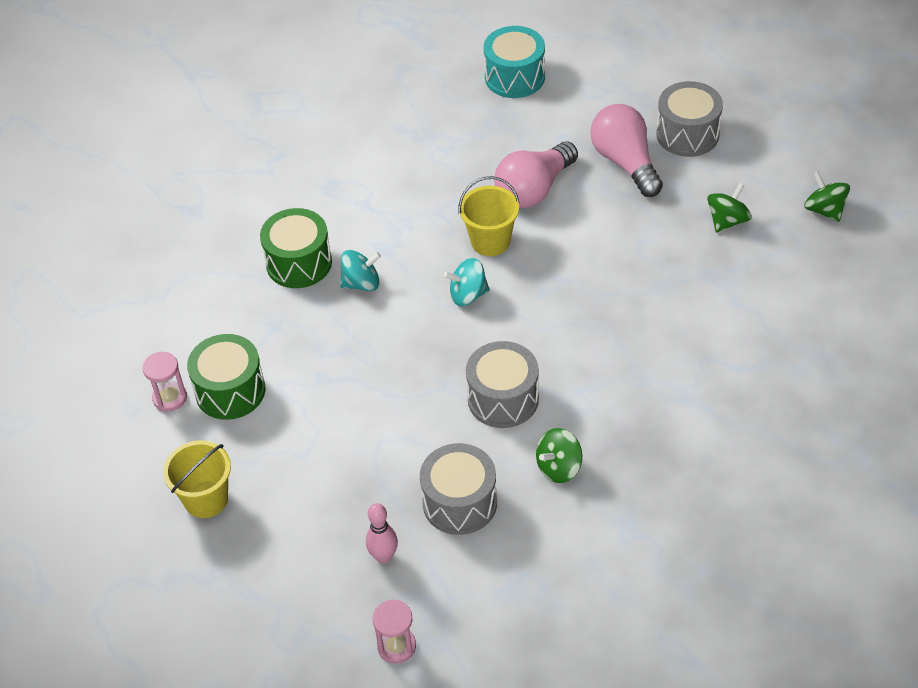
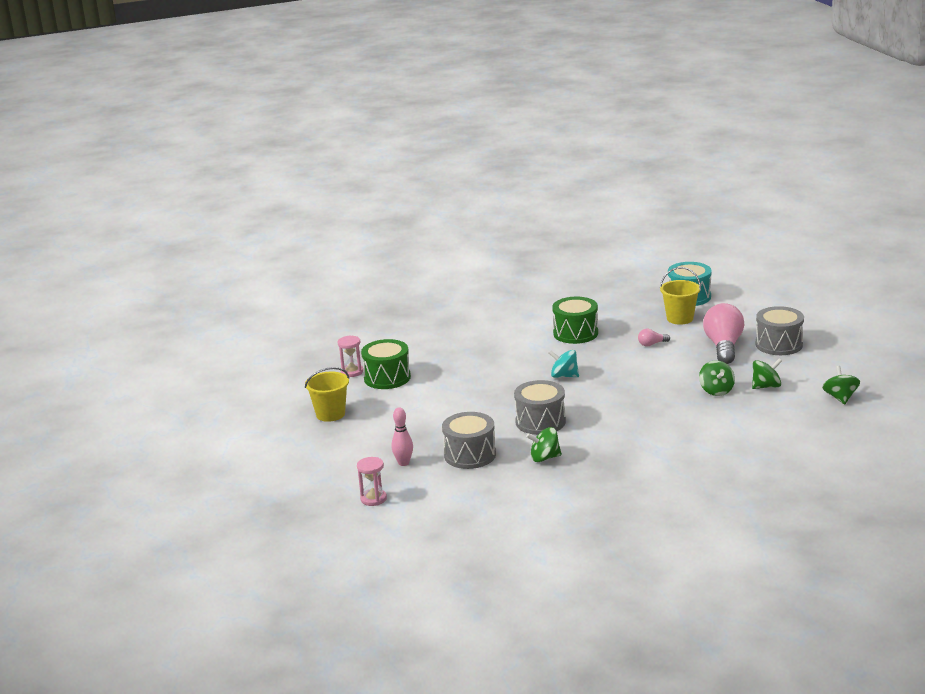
camera: 30 degrees right, 25 degrees down
green drum [260,208,332,288] -> green drum moved to [552,297,598,344]
turquoise spinning top [340,250,381,291] -> none
yellow bucket [458,176,520,256] -> yellow bucket moved to [660,267,701,325]
pink light bulb [494,141,578,208] -> pink light bulb [638,329,670,347], size x0.44
none -> green spinning top [699,360,735,396]

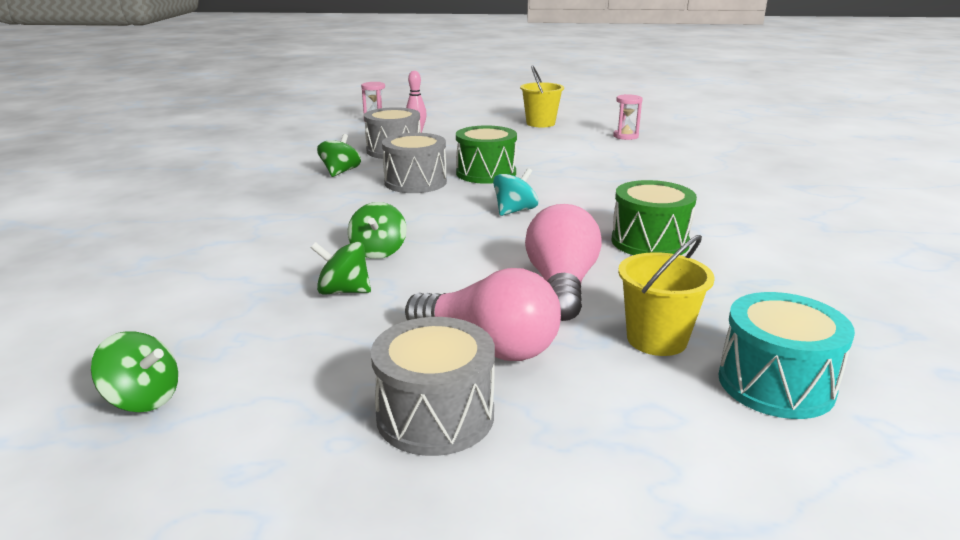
camera: 110 degrees right, 0 degrees up
green drum [361,339,411,389] -> green drum moved to [456,125,517,184]
pink light bulb [638,329,670,347] -> pink light bulb [525,204,602,321], size x2.25
green spinning top [752,358,782,389] -> green spinning top moved to [348,202,407,259]

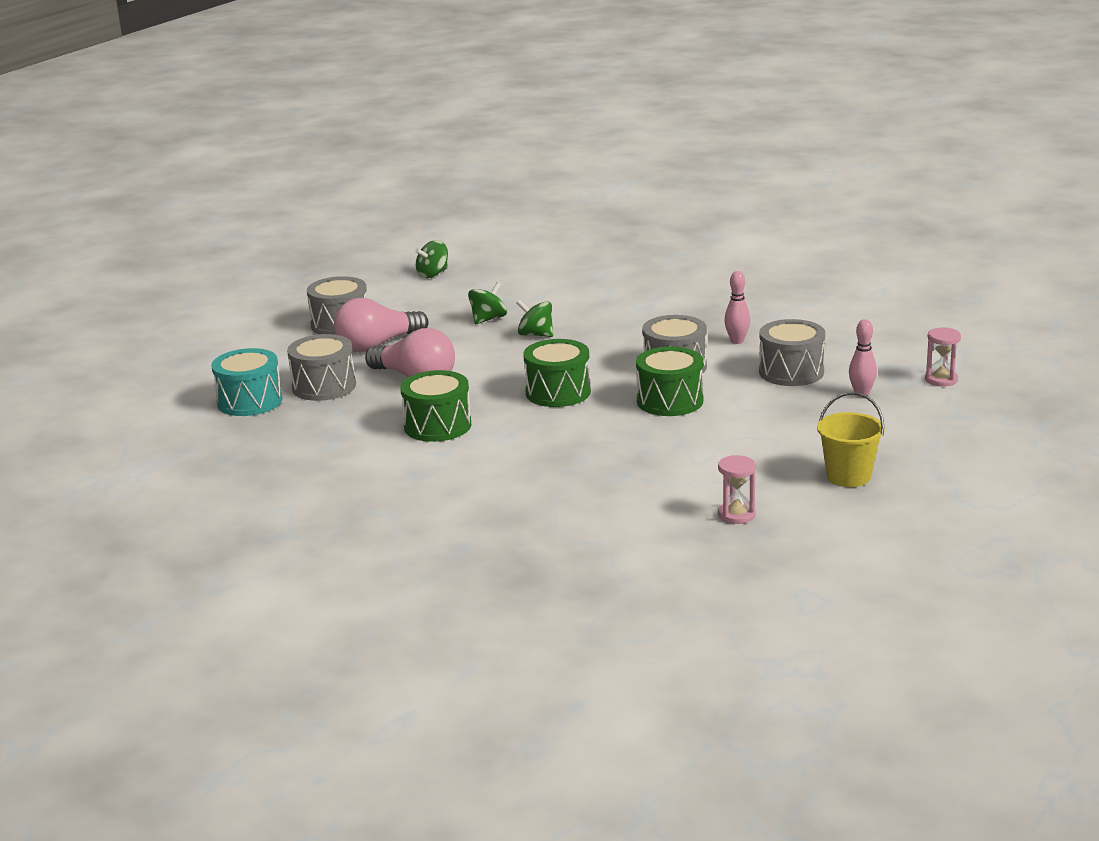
camera: 120 degrees right, 0 degrees up
green spinning top [317,134,361,177] -> pink bowling pin [724,271,750,344]
turquoise spinning top [493,168,538,216] -> green drum [523,339,591,407]
yellow bucket [618,235,715,356] -> grey drum [287,334,356,401]

